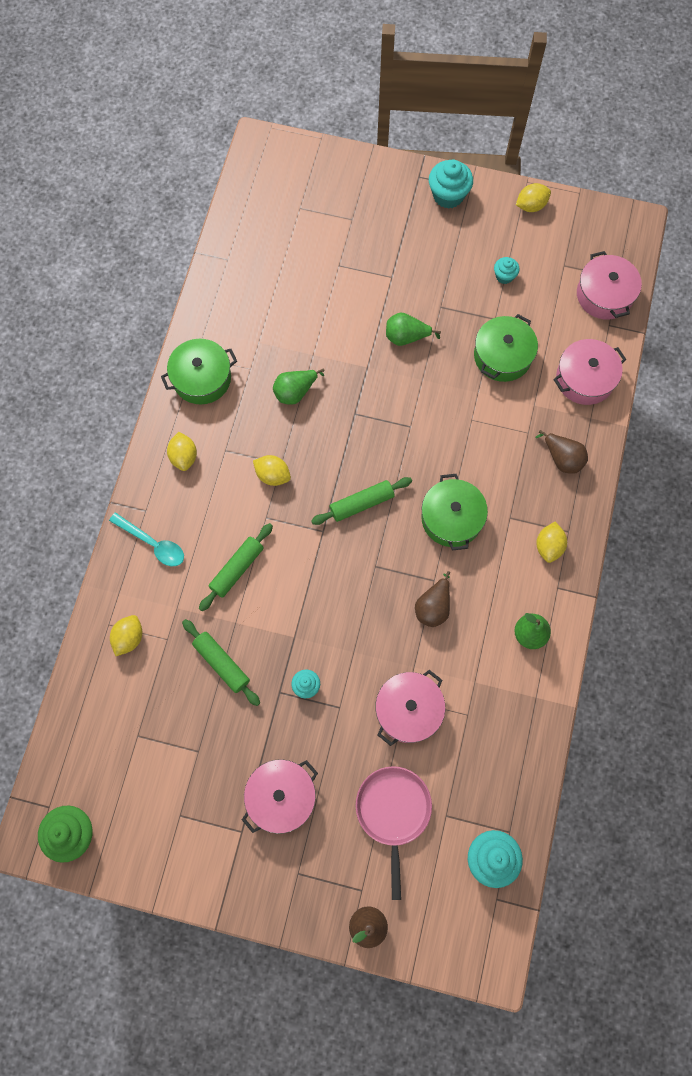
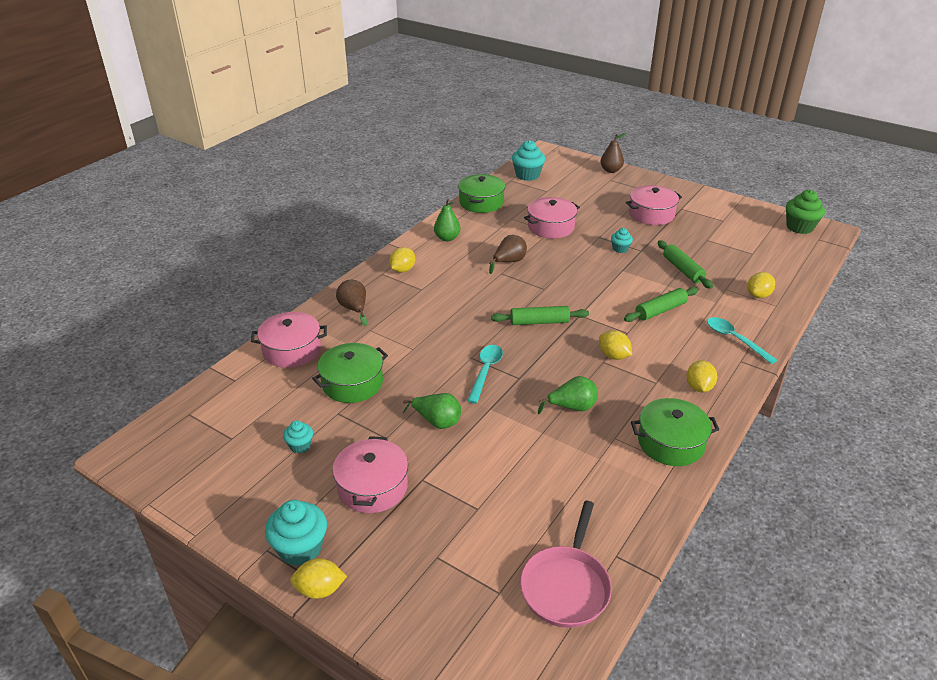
camera: 160 degrees left, 35 degrees down
pink pan [356,766,432,900] -> pink pan moved to [520,501,612,628]
green pot [421,474,488,551] -> green pot moved to [458,174,505,213]
yellow lemon [516,183,551,212] -> yellow lemon moved to [290,558,347,599]
pink pot [577,251,642,320] -> pink pot moved to [333,436,408,513]
none -> turquoise spoon [467,345,503,403]

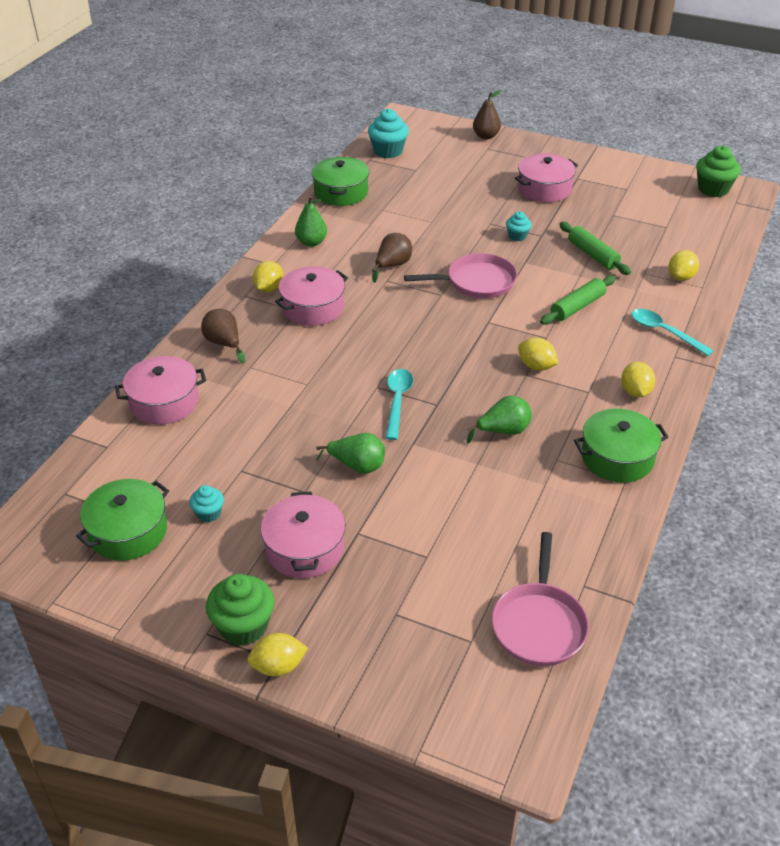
camera: 10 degrees left, 5 degrees up
turquoise cupcake [265,500,327,566] -> green cupcake [206,574,274,646]
green pot [312,343,388,403] -> green pot moved to [76,479,169,561]
green rolling pin [491,306,589,325] -> none
pink pot [524,197,580,239] -> pink pot moved to [275,266,348,326]
none -> pink pan [404,253,517,299]

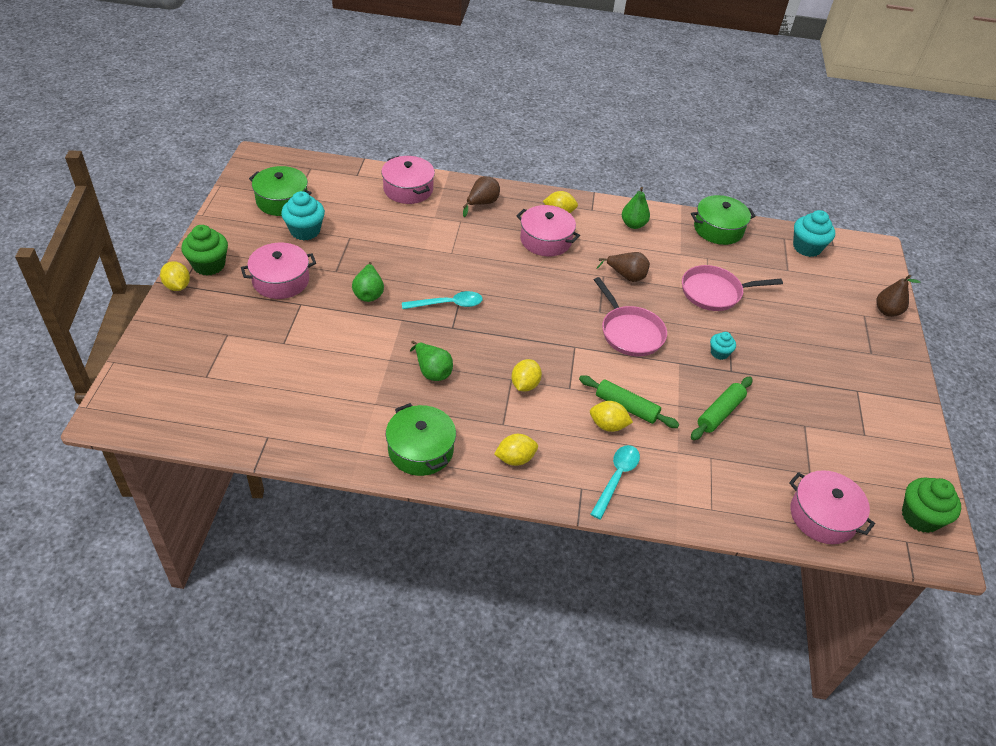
camera: 70 degrees right, 5 degrees up
turquoise cupcake [189,485,224,523] -> turquoise cupcake [281,191,325,241], size x1.78
pink pan [492,532,589,666] -> pink pan moved to [682,265,783,311]
pink pot [515,153,578,202] -> pink pot moved to [789,470,875,544]
yellow lemon [668,250,699,281] -> yellow lemon moved to [590,401,633,432]

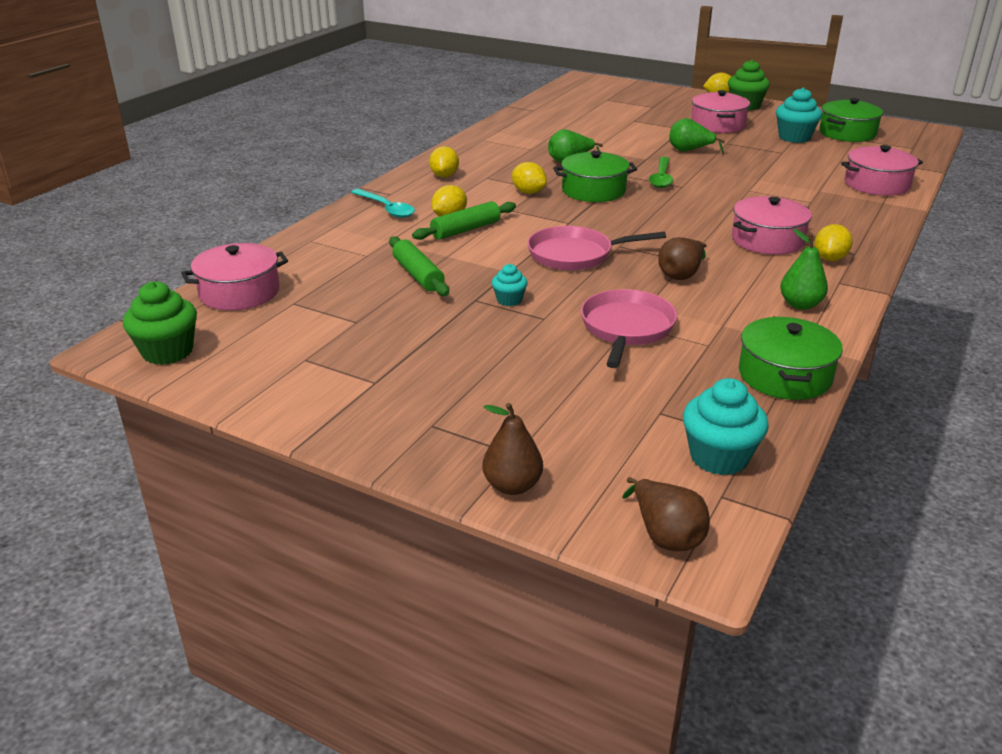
camera: 115 degrees right, 15 degrees down
green pot [386,403,456,476] -> green pot moved to [553,151,637,202]
turquoise spoon [402,291,483,309] -> green spoon [649,157,673,188]
brown pear [463,176,500,217] -> brown pear moved to [622,477,710,551]

